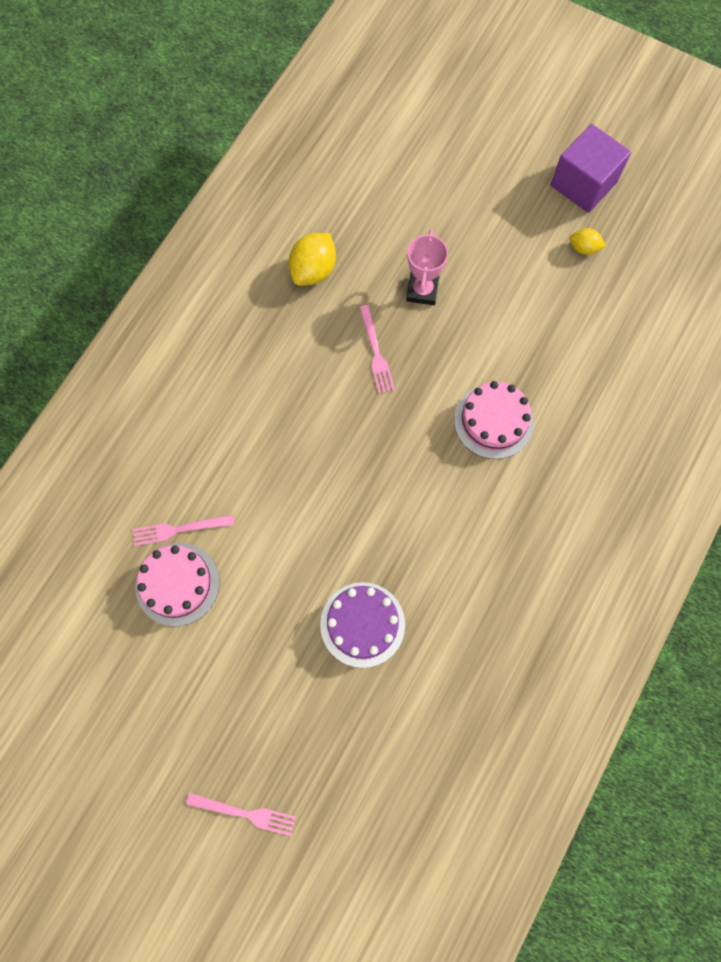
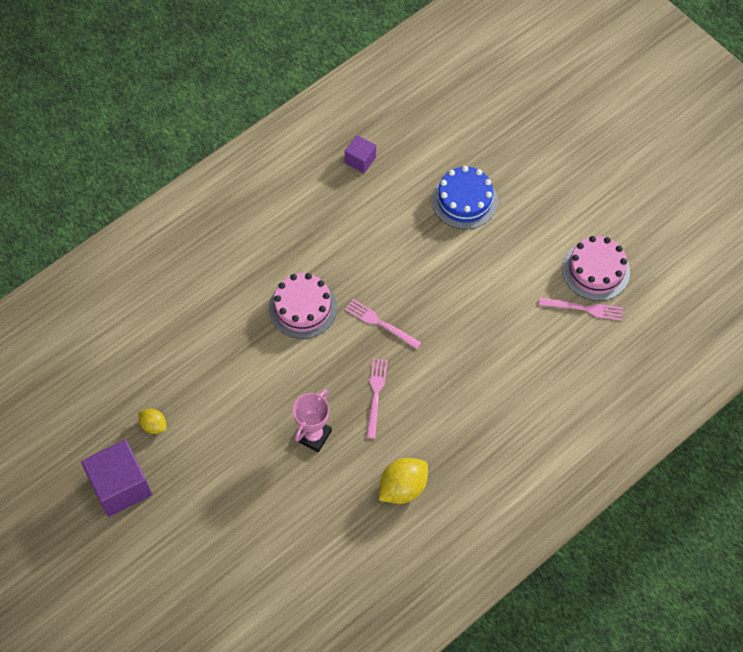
camera: 160 degrees left, 10 degrees down
pink fork [186,793,296,836] -> pink fork moved to [345,299,421,349]
purple cake [320,582,405,668] -> blue cake [432,166,498,229]
none -> purple cube [345,135,376,173]

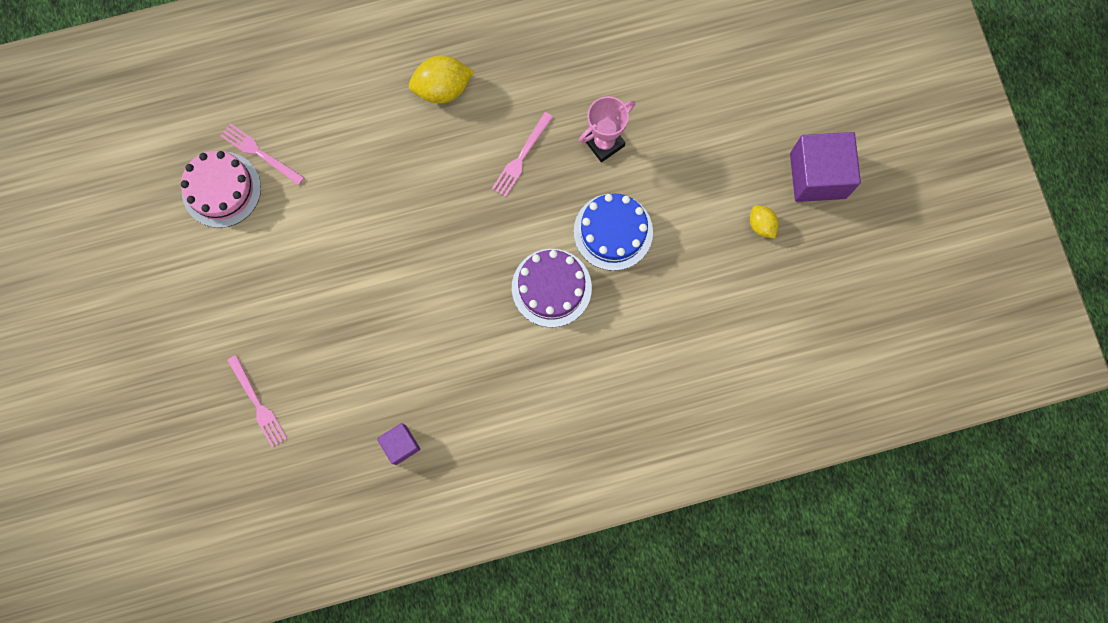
camera: 155 degrees left, 15 degrees up
pink cake [269,273,337,339] -> purple cake [512,249,592,327]
pink fork [345,299,421,349] -> pink fork moved to [227,355,287,447]
yellow lemon [379,458,428,504] -> yellow lemon moved to [409,56,474,103]
blue cake [432,166,498,229] -> blue cake moved to [574,193,653,271]

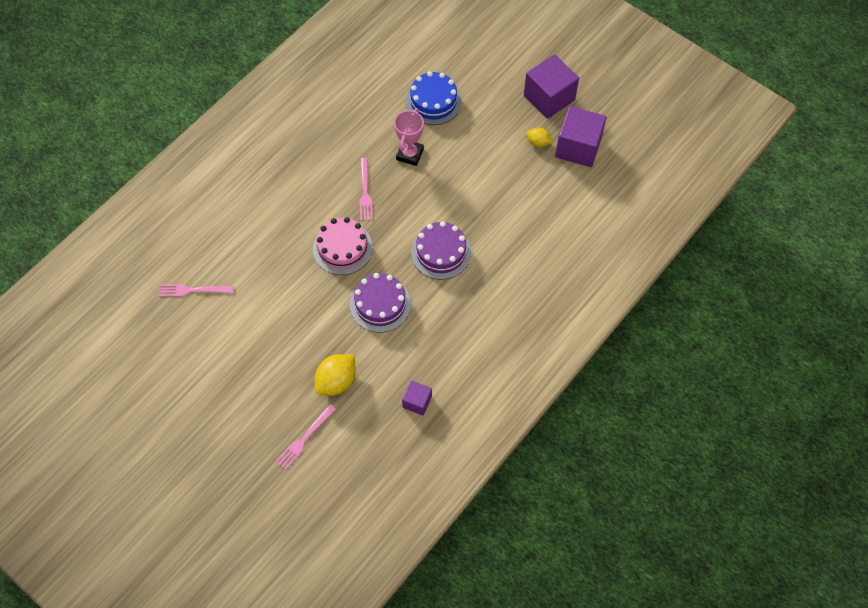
camera: 35 degrees left, 15 degrees down
pink cake [181,151,261,228] -> pink cake moved to [313,217,373,275]
pink fork [227,355,287,447] -> pink fork turned 105 degrees clockwise [275,404,336,470]
yellow lemon [409,56,474,103] -> yellow lemon moved to [315,354,356,396]
blue cake [574,193,653,271] -> blue cake moved to [406,71,462,125]
none -> purple cake [350,273,411,333]
none -> purple cube [555,106,607,167]

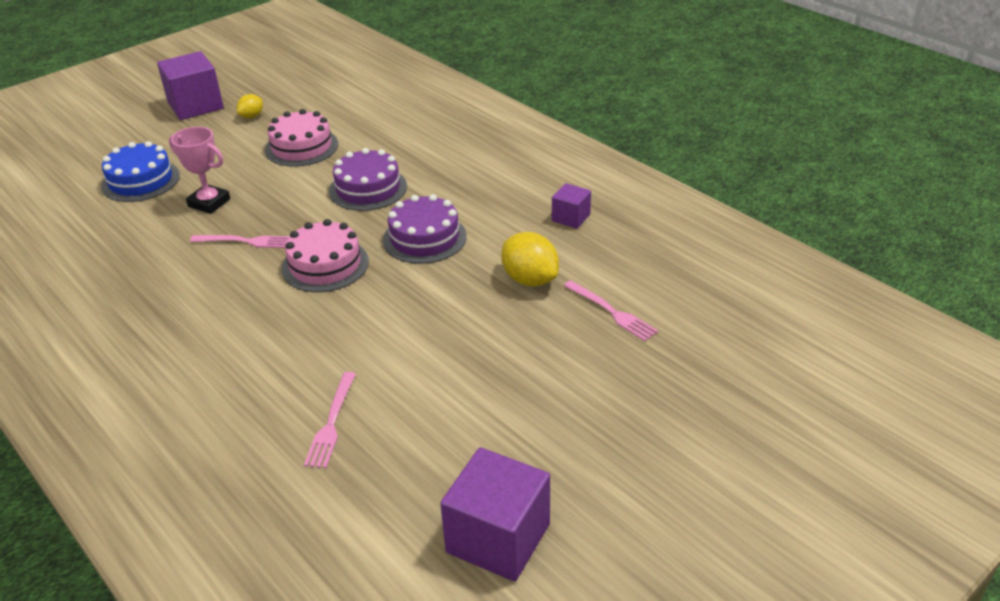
camera: 80 degrees left, 25 degrees down
purple cube [555,106,607,167] -> purple cube moved to [440,447,550,581]
none -> pink cake [265,109,338,167]

